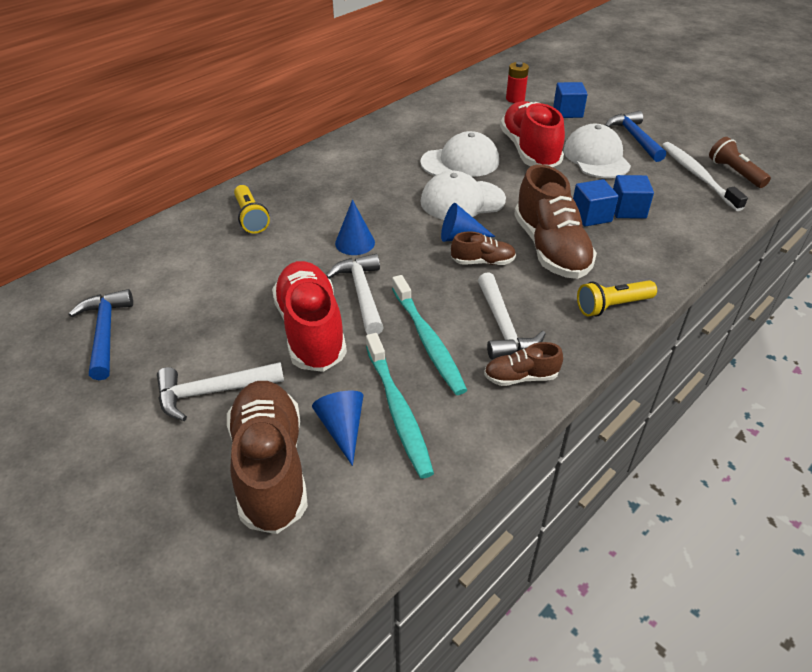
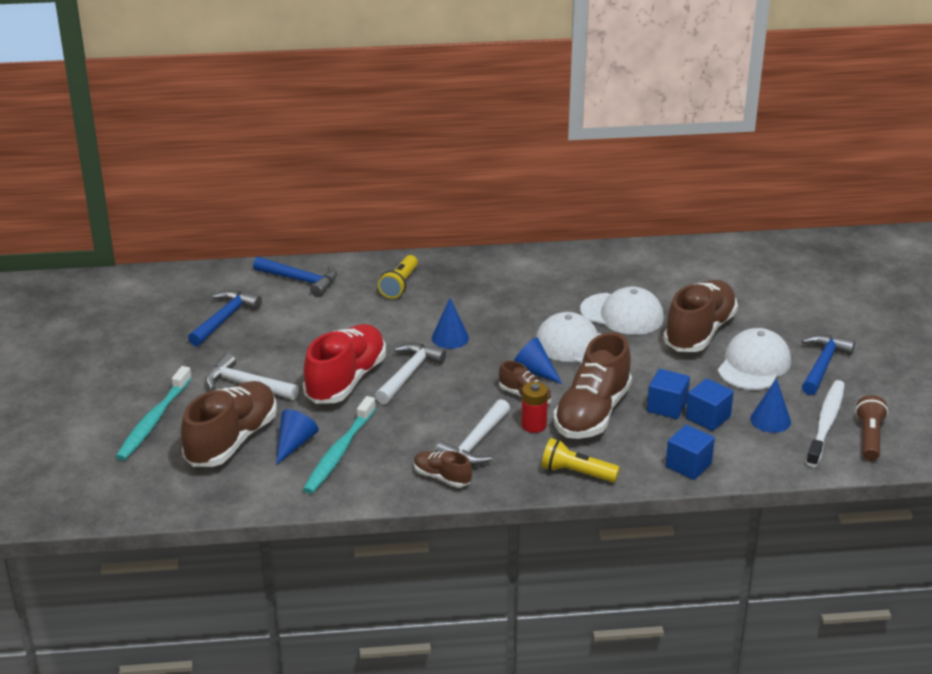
camera: 40 degrees right, 10 degrees down
turquoise toothbrush [392,275,467,395] -> turquoise toothbrush moved to [116,366,192,461]
red shoe [500,101,565,167] -> brown shoe [663,280,738,352]
red battery [506,62,529,103] -> red battery moved to [521,382,548,433]
blue cube [553,82,588,118] -> blue cube moved to [666,425,715,480]
none -> blue hammer [253,257,337,297]
none -> blue cone [750,378,791,433]

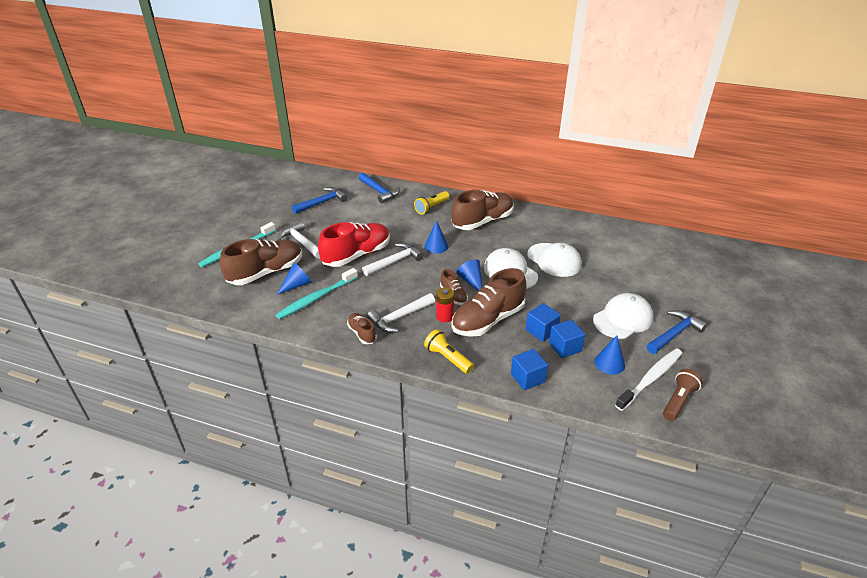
camera: 25 degrees right, 5 degrees up
brown shoe [663,280,738,352] -> brown shoe moved to [452,190,514,230]

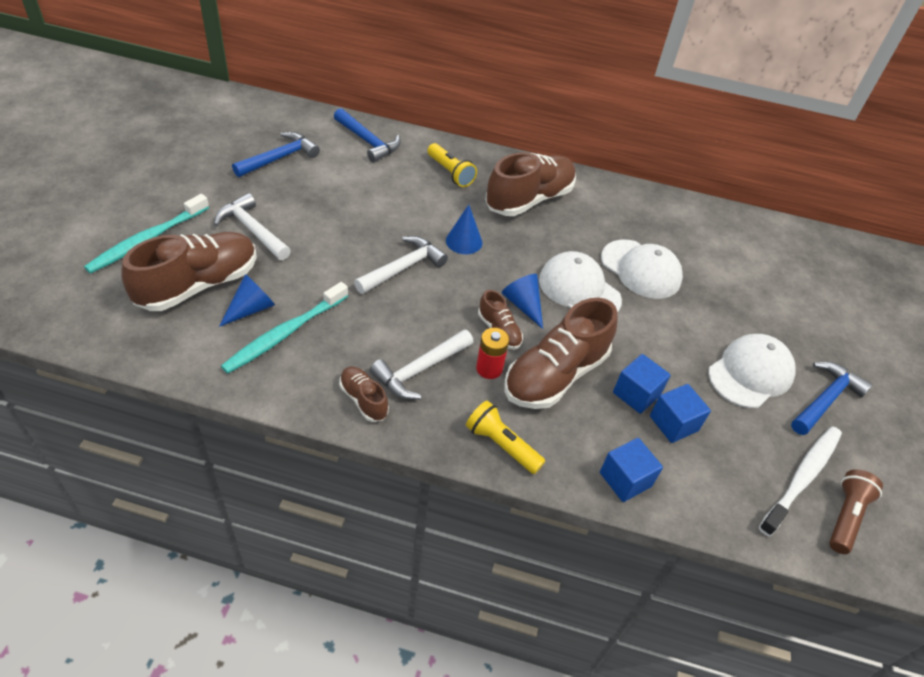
camera: 10 degrees left, 10 degrees up
red shoe [318,222,390,267] -> none
yellow flashlight [414,191,450,215] -> yellow flashlight turned 75 degrees counterclockwise [427,143,477,187]
blue cone [594,336,625,375] -> none

